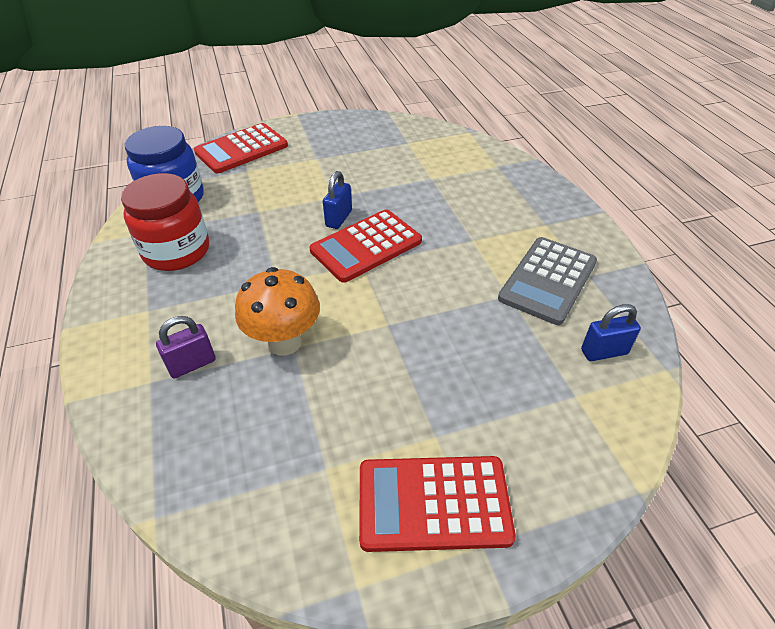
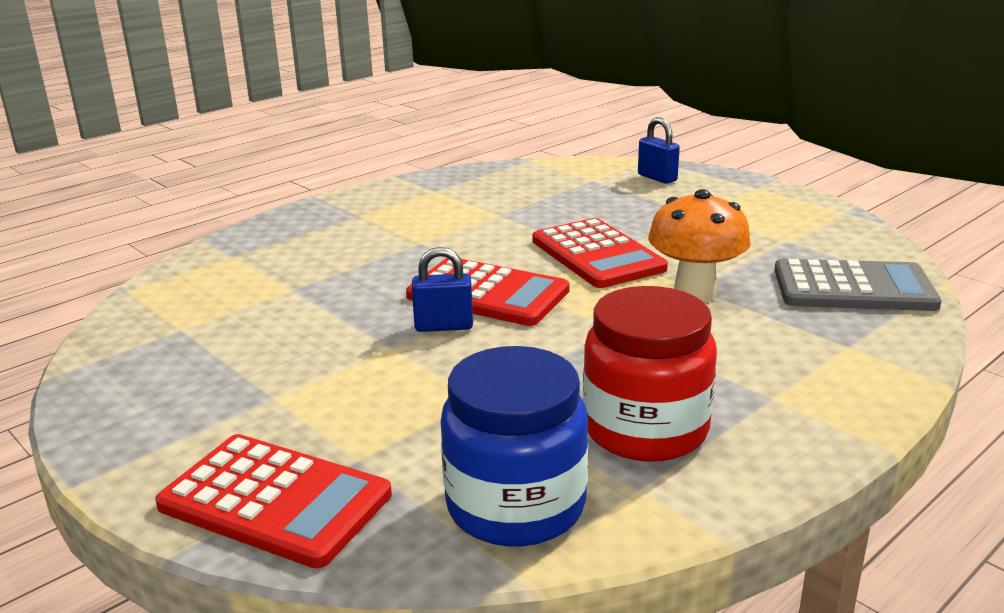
camera: 115 degrees left, 20 degrees down
purple padlock [156,316,216,378] -> none
red calculator [359,456,516,552] -> red calculator moved to [532,218,668,288]
grey calculator [498,237,597,325] -> grey calculator moved to [774,259,942,311]
blue padlock [581,304,641,361] -> blue padlock moved to [638,117,680,184]

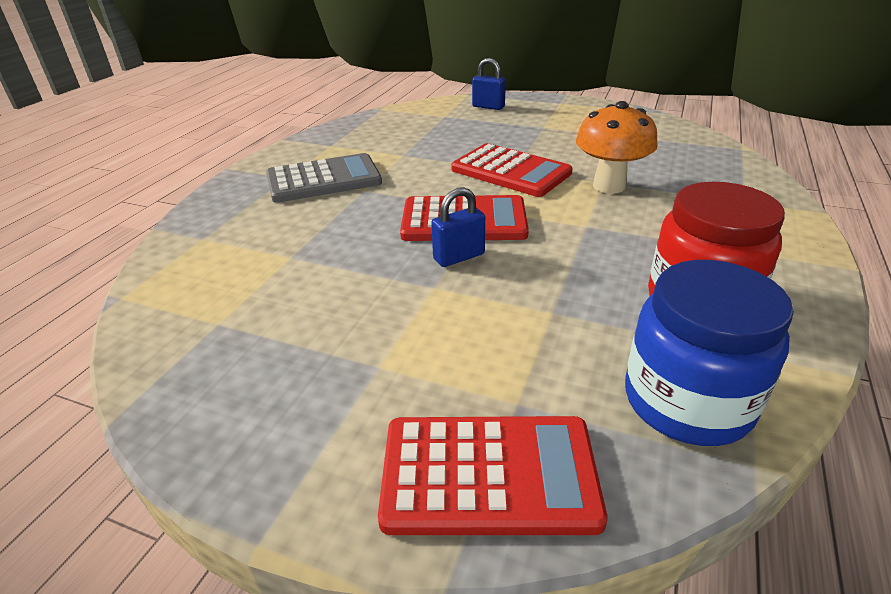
camera: 25 degrees left, 10 degrees up
grey calculator [774,259,942,311] -> grey calculator moved to [266,153,382,203]

